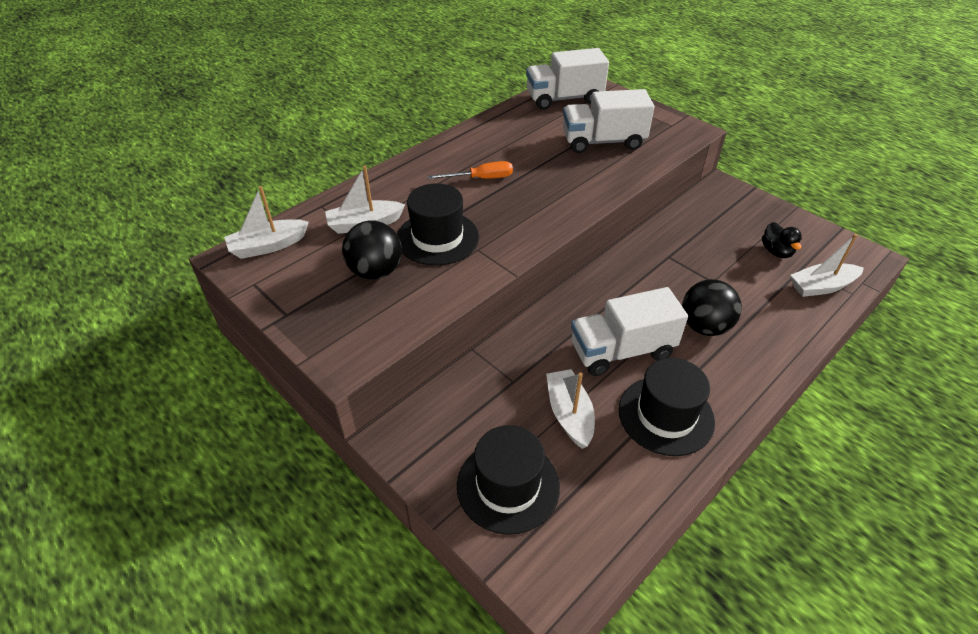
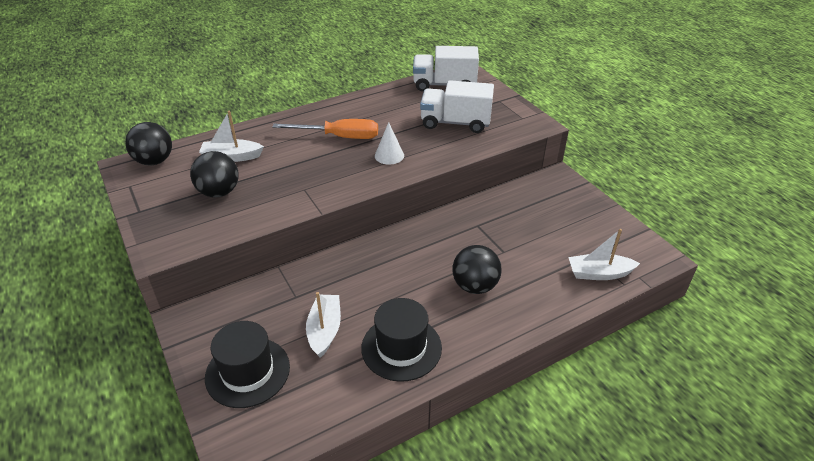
camera: 15 degrees right, 5 degrees down
white boat [224,186,308,259] -> black ball [125,122,172,165]
black hat [397,183,479,266] -> none
orange screwdriver [428,161,513,179] -> orange screwdriver [272,119,378,139], size x1.51
white truck [571,287,688,376] -> none
black duck [762,222,802,258] -> none
none -> white cone [375,122,404,164]

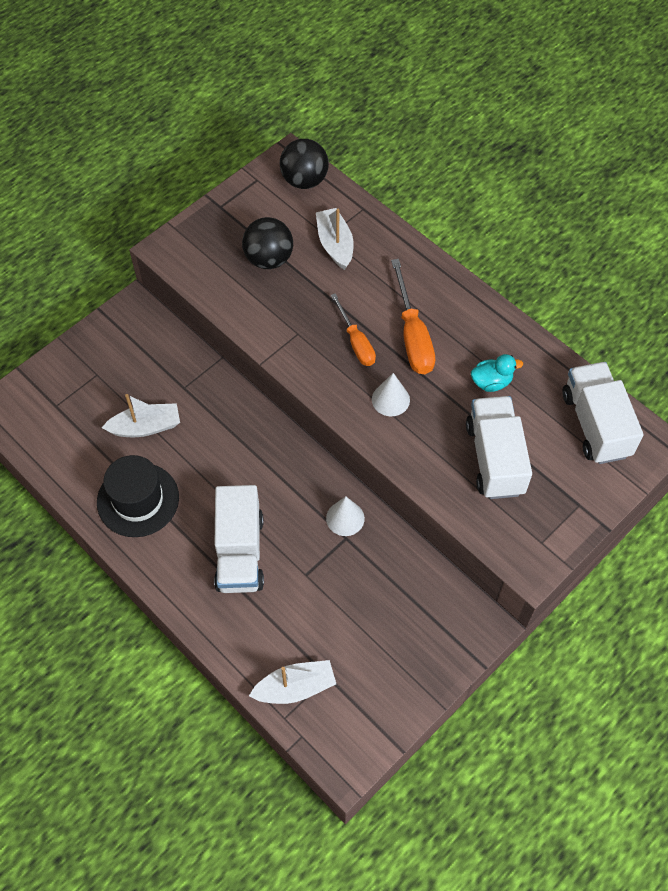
camera: 75 degrees right, 20 degrees up
black hat [205,321,290,408] -> none
black ball [452,245,502,294] -> white truck [214,485,264,593]
white boat [568,229,640,280] -> white boat turned 90 degrees clockwise [249,660,336,704]
none -> white cone [326,496,365,536]
none -> orange screwdriver [331,293,376,366]
none -> turquoise duck [471,354,523,392]

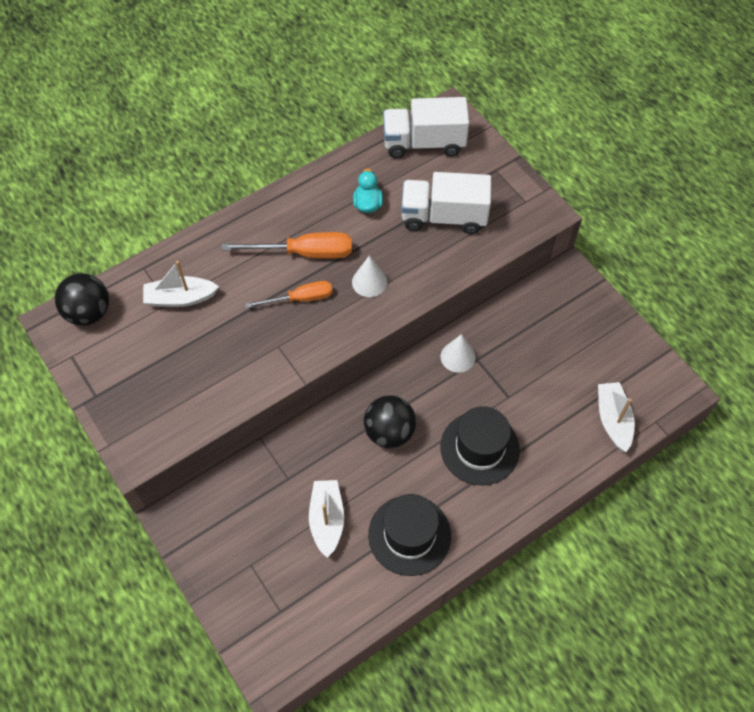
camera: 80 degrees left, 0 degrees up
white truck [214,485,264,593] -> black hat [440,406,520,485]
black ball [242,217,293,269] -> black ball moved to [364,395,416,448]

